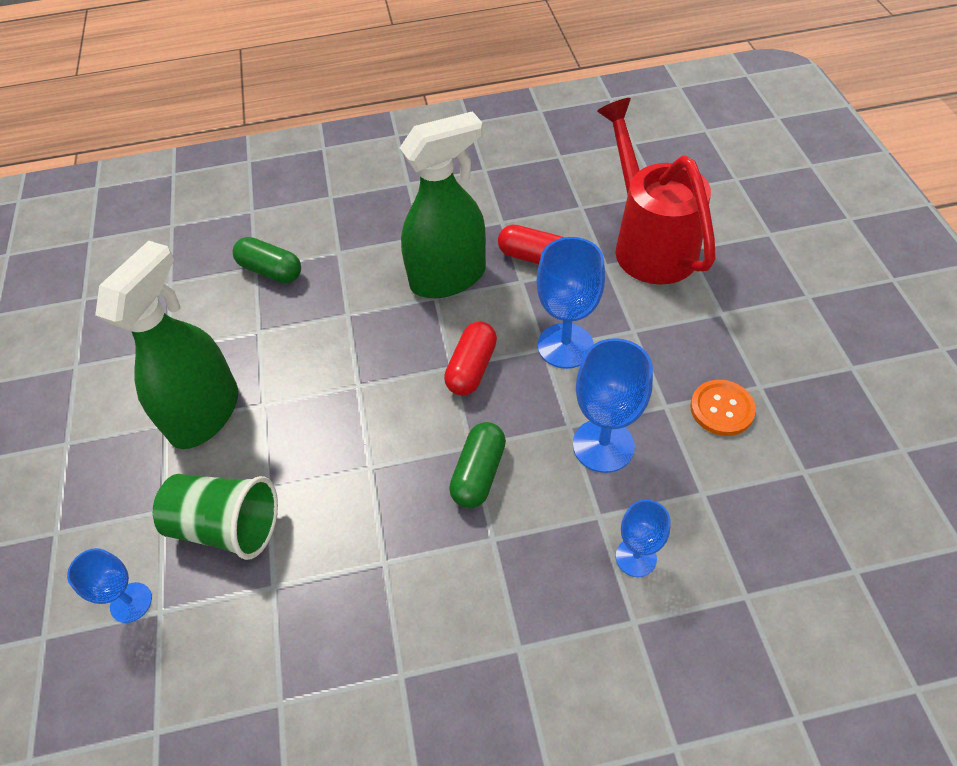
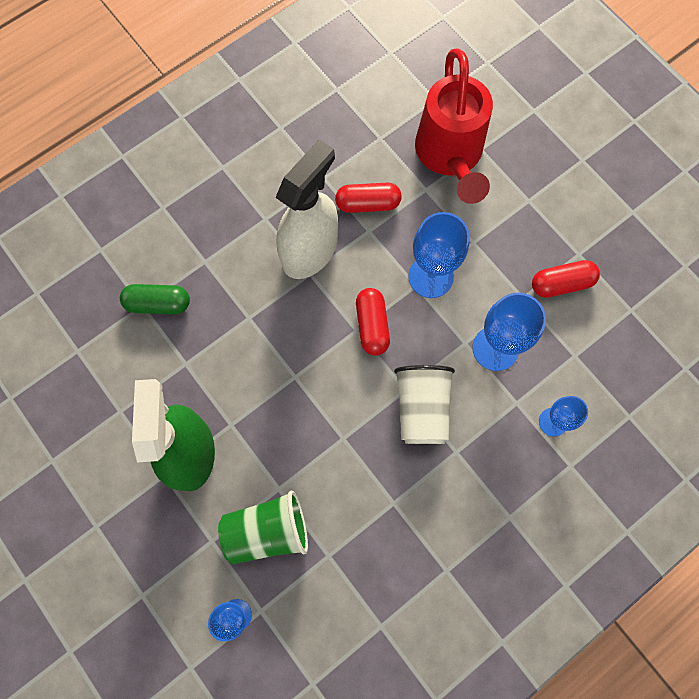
camera: 30 degrees left, 20 degrees up
green spray bottle [400,111,486,298] -> white spray bottle [275,139,338,279]
green capsule [449,422,506,508] -> white cup [394,365,455,444]
red watering can [597,98,716,284] -> red watering can turned 135 degrees counterclockwise [415,48,493,204]
orange button [690,380,756,436] -> red capsule [532,260,600,298]

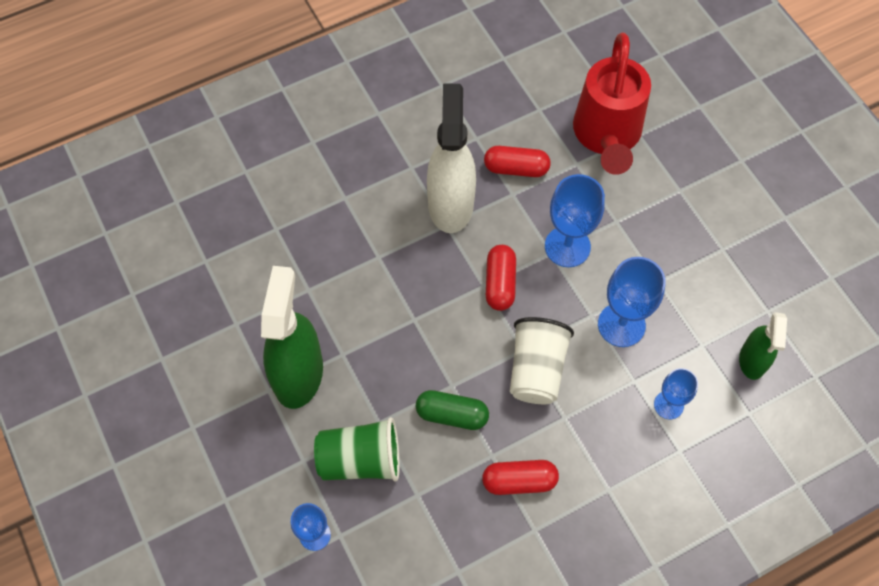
camera: 10 degrees right, 10 degrees down
green capsule [120,284,190,314] -> green capsule moved to [416,390,489,430]
white spray bottle [275,139,338,279] -> white spray bottle turned 45 degrees counterclockwise [427,83,476,233]
red capsule [532,260,600,298] -> red capsule moved to [482,460,559,495]
none -> green spray bottle [739,312,787,380]

